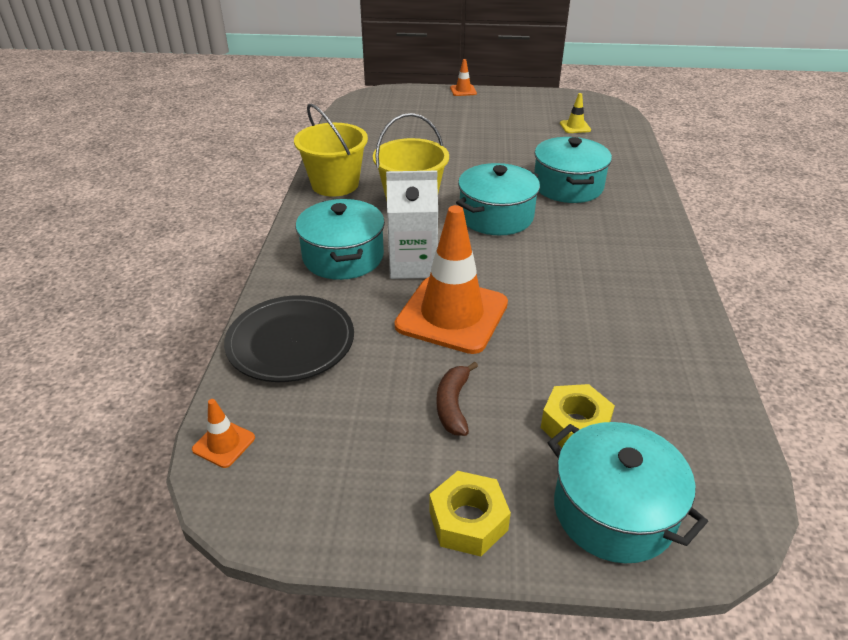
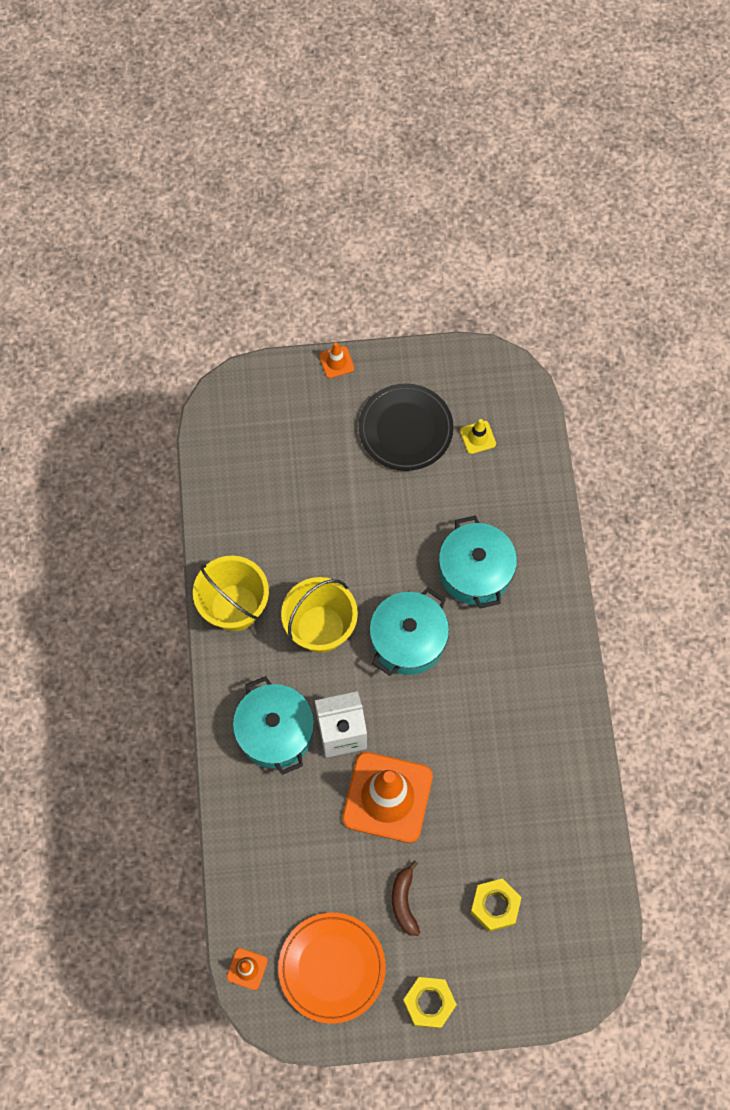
camera: 10 degrees left, 30 degrees up
black plate [224,295,354,382] -> black plate moved to [359,383,454,471]
turquoise pot [548,422,708,564] -> none
none -> orange plate [278,913,386,1024]

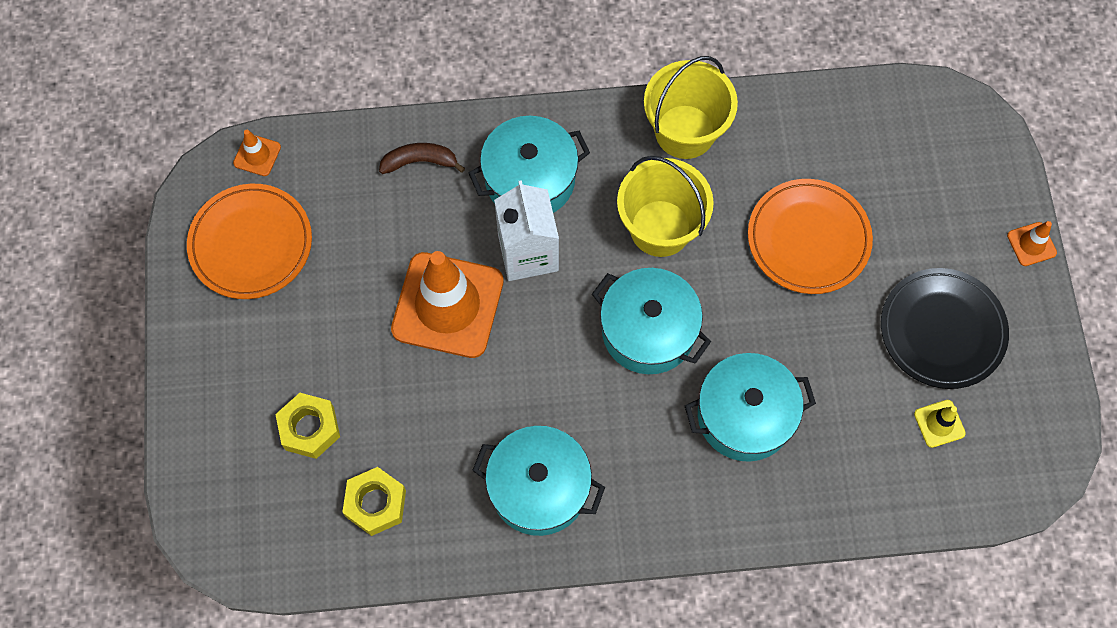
camera: 90 degrees right, 0 degrees up
brown banana [392,860,420,936] -> brown banana moved to [379,143,465,174]
yellow nut [403,977,457,1028] -> yellow nut moved to [342,467,406,536]
none -> turquoise pot [472,426,605,536]
none -> orange plate [748,179,873,294]

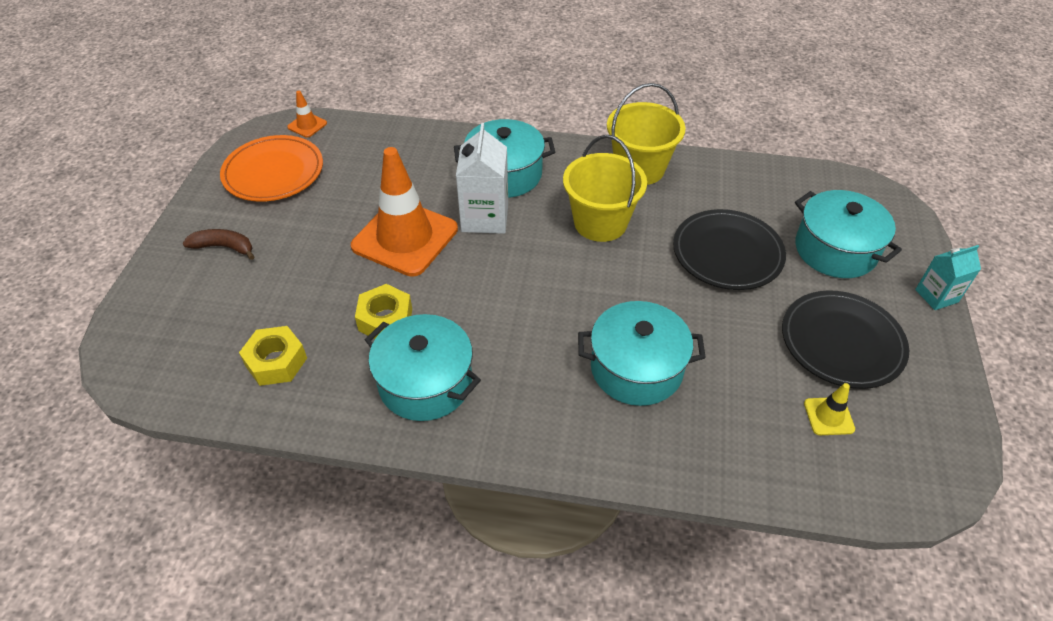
camera: 15 degrees right, 20 degrees down
yellow nut [275,393,340,459] -> yellow nut moved to [355,284,412,339]
brown banana [379,143,465,174] -> brown banana moved to [183,229,255,260]
turquoise pot [592,268,711,374] -> turquoise pot moved to [795,190,902,278]
orange plate [748,179,873,294] -> black plate [673,209,786,290]
orange traffic cone [1007,221,1057,266] -> turquoise carton [915,245,981,310]

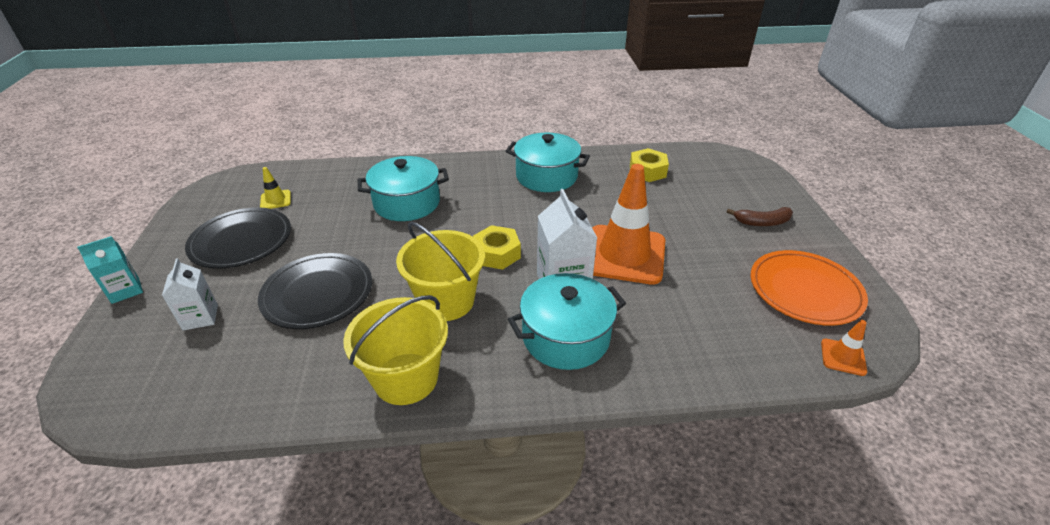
camera: 165 degrees right, 10 degrees down
yellow nut [355,284,412,339] -> yellow nut moved to [473,225,521,270]
turquoise pot [795,190,902,278] -> white carton [162,258,218,331]

